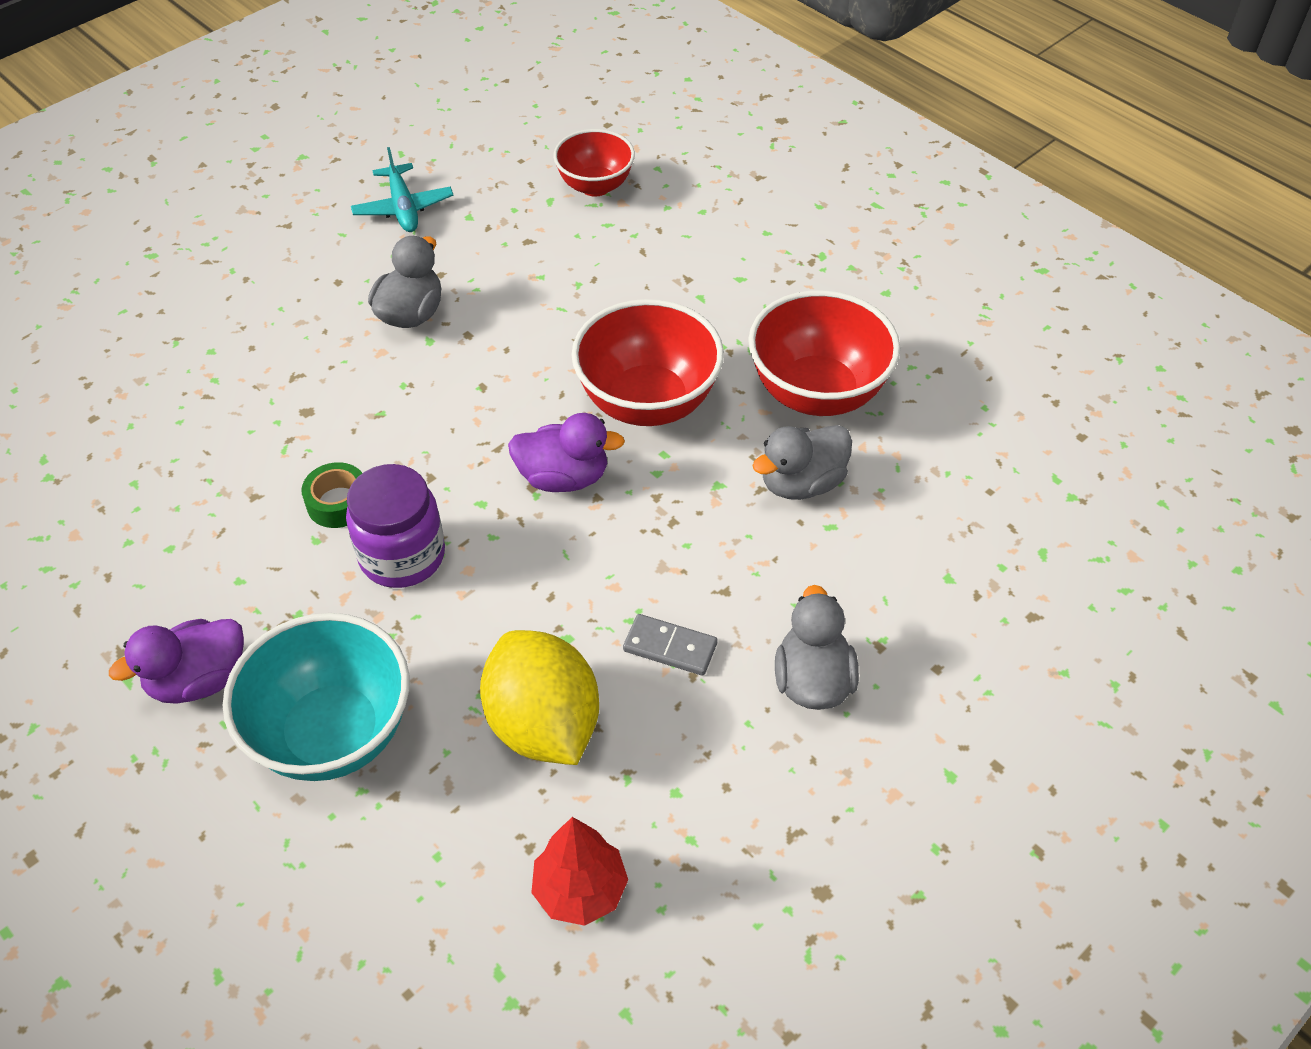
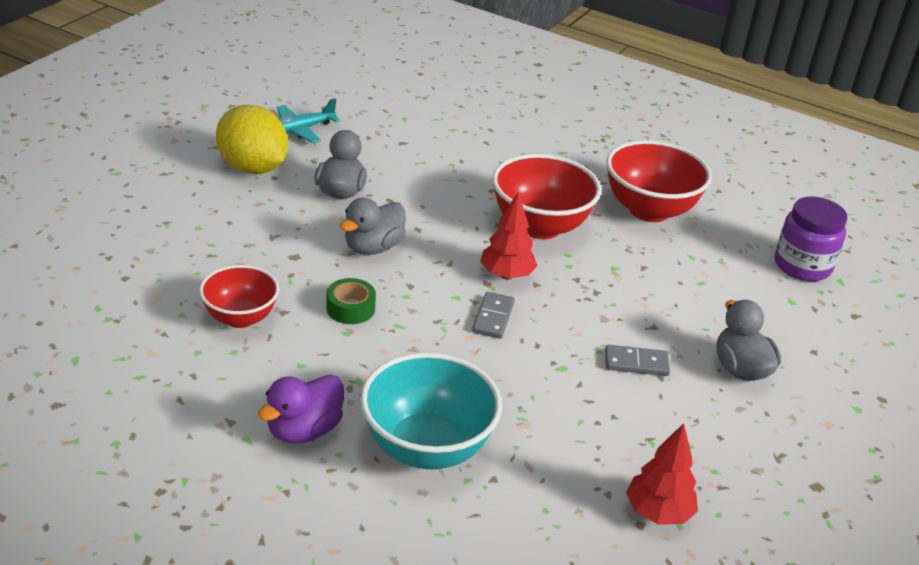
camera: 20 degrees left, 15 degrees down
purple jar [346,464,445,588] -> purple jar moved to [775,197,848,281]
turquoise plane [351,147,454,232] -> turquoise plane turned 90 degrees clockwise [277,98,340,143]
yellow lemon [480,630,599,765] -> yellow lemon moved to [216,105,288,174]
purple duck [508,413,625,492] -> red tree [480,192,538,280]
red bowl [553,129,635,196] -> red bowl moved to [199,265,279,328]
grey duck [752,425,852,500] -> grey duck moved to [340,198,406,255]
none -> grey domino [472,292,515,339]

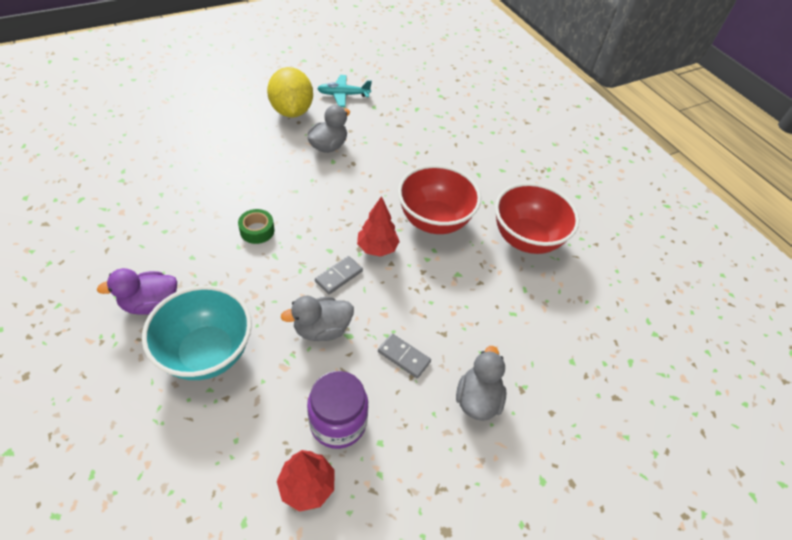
camera: 30 degrees right, 15 degrees up
red bowl [199,265,279,328] -> none
grey duck [340,198,406,255] -> grey duck moved to [281,296,354,341]
purple jar [775,197,848,281] -> purple jar moved to [307,371,368,449]

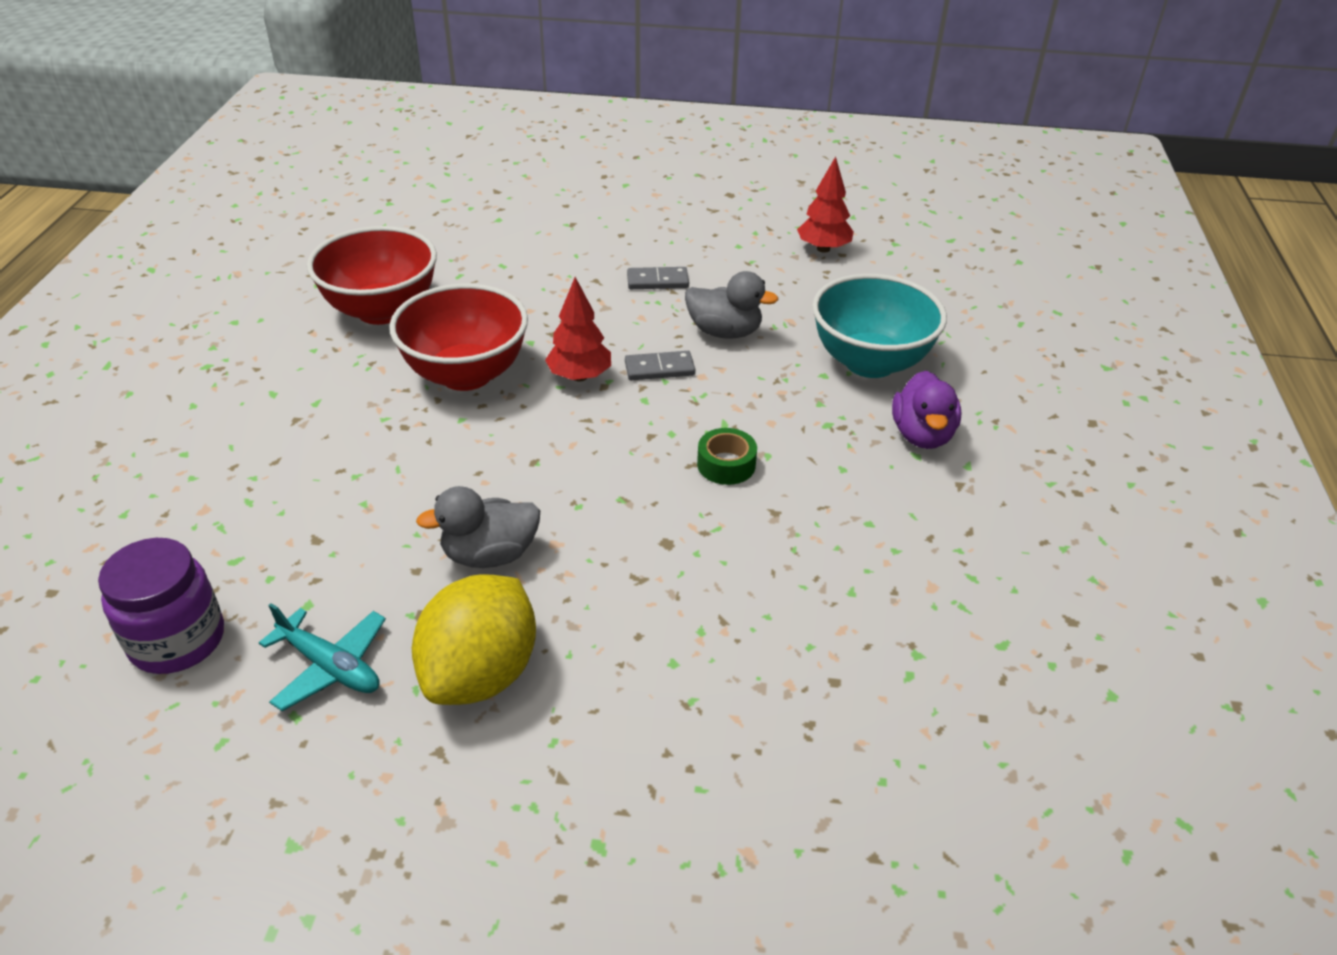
camera: 140 degrees left, 10 degrees down
purple duck [97,268,177,315] -> purple duck turned 75 degrees clockwise [892,371,961,449]
purple jar [307,371,368,449] -> purple jar moved to [98,538,224,674]
grey domino [378,333,431,378] -> grey domino turned 75 degrees counterclockwise [627,267,689,289]
grey duck [456,346,507,421] -> none

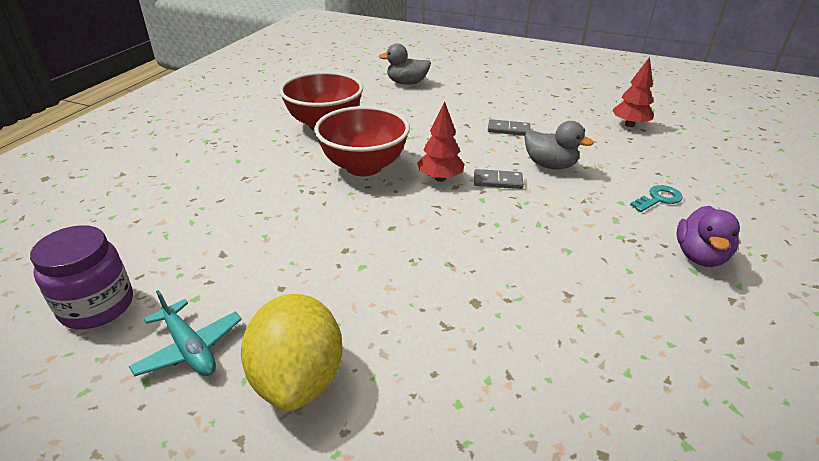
camera: 15 degrees right, 5 degrees down
yellow lemon [412,575,536,705] -> yellow lemon turned 45 degrees counterclockwise [241,294,343,411]
grey duck [416,486,540,568] -> grey duck moved to [379,43,431,85]
green tape [697,428,757,485] -> none
turquoise bowl [812,274,947,378] -> turquoise key [630,185,683,212]

